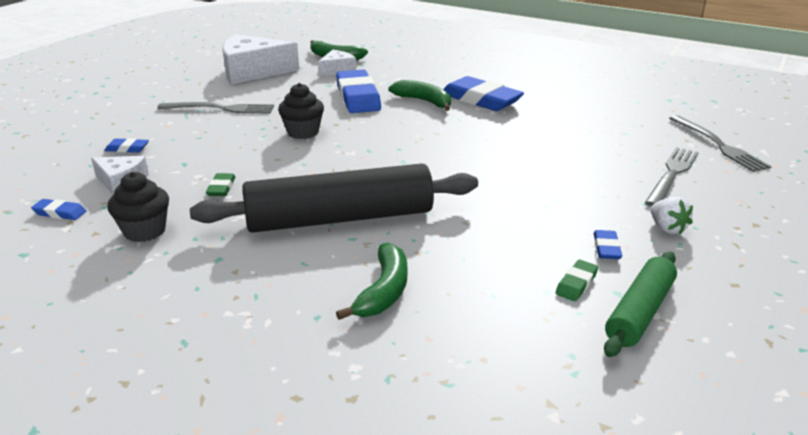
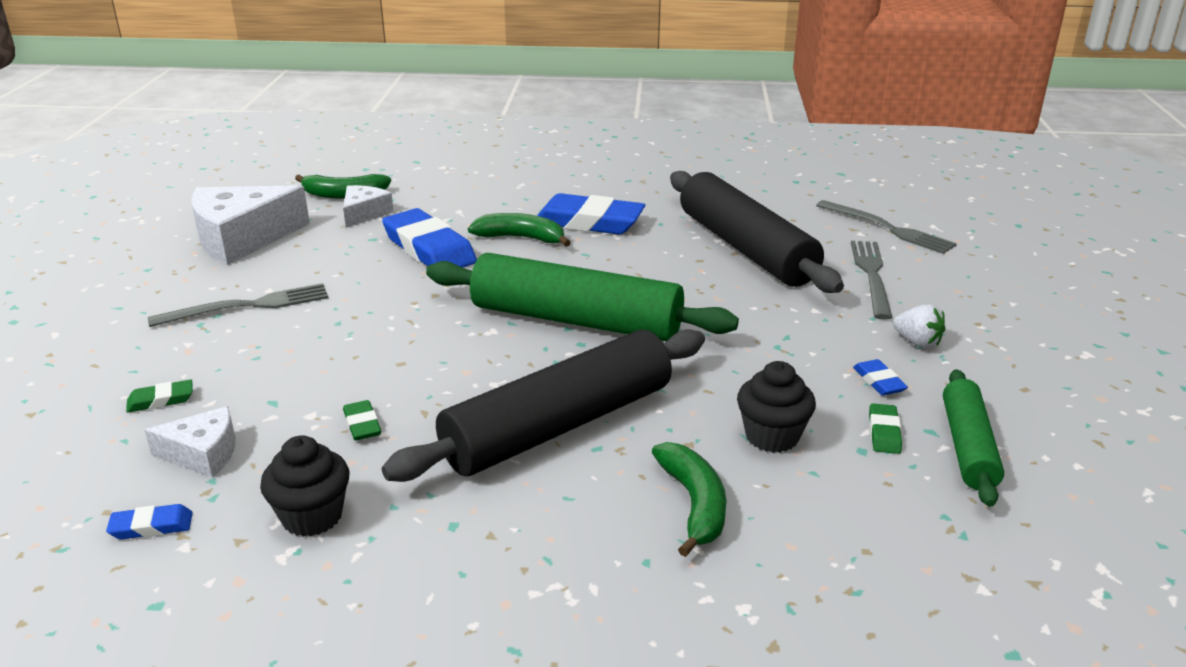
camera: 25 degrees left, 0 degrees up
blue eraser [104,138,149,153] -> green eraser [126,379,193,413]
black cupcake [278,83,324,139] -> black cupcake moved to [737,361,816,453]
none -> green rolling pin [426,253,739,341]
none -> black rolling pin [670,171,844,293]

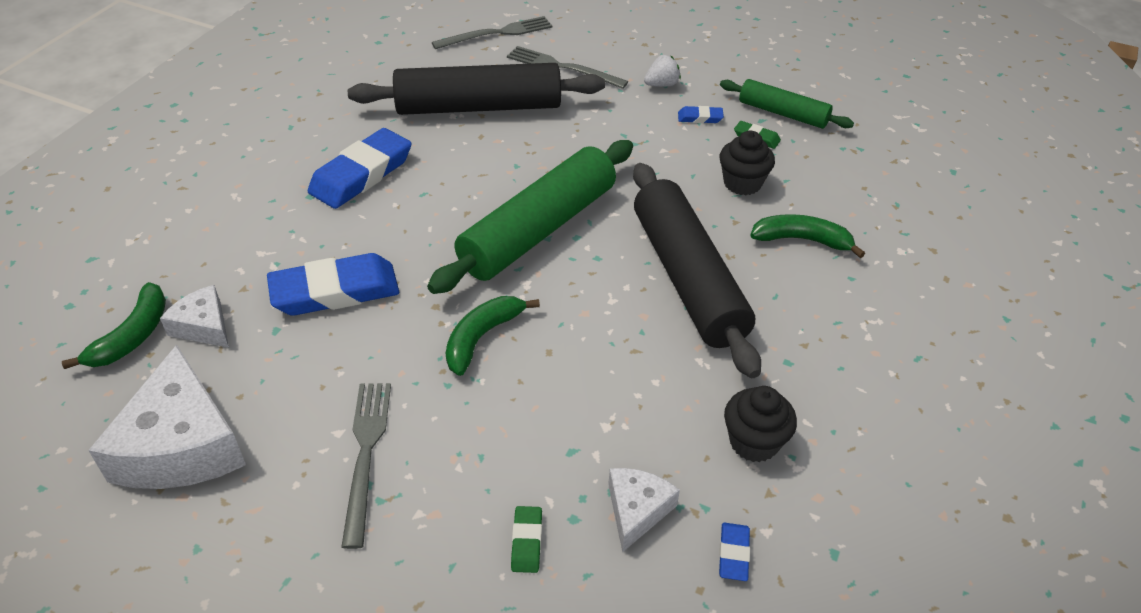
camera: 70 degrees left, 15 degrees up
green eraser [343,400,381,441] -> none
green banana [468,213,571,247] -> green banana moved to [446,296,540,376]

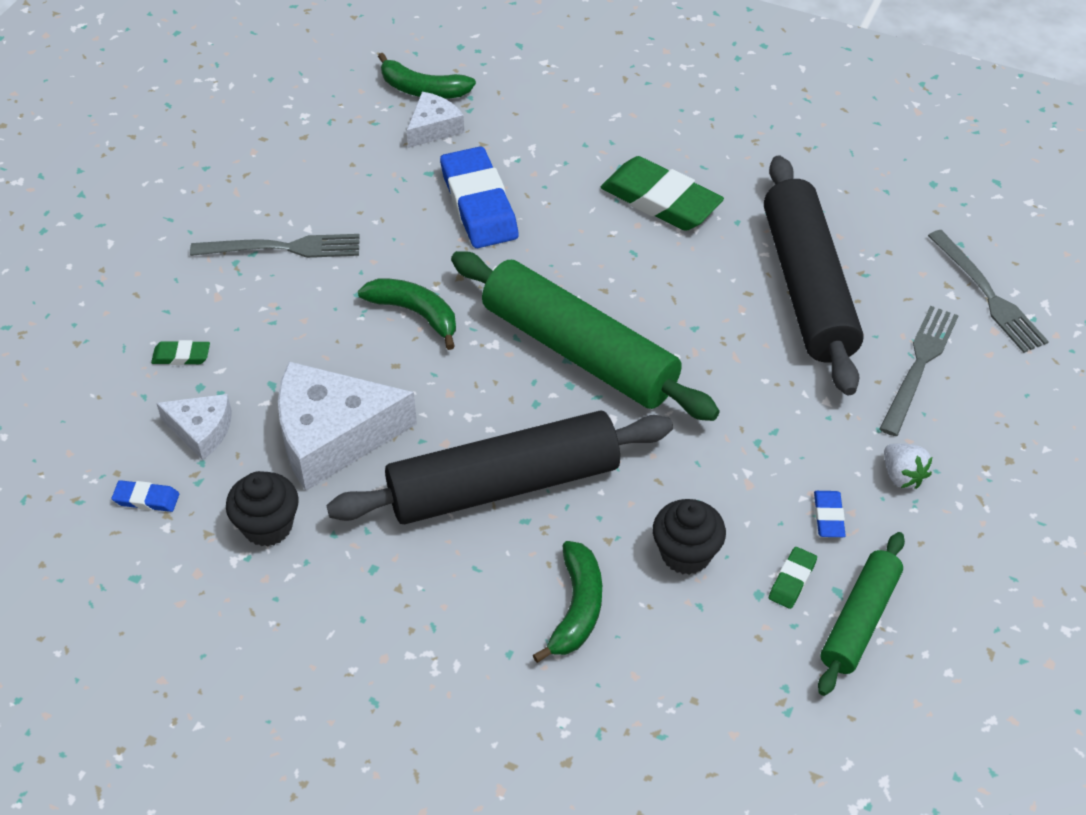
camera: 90 degrees right, 5 degrees up
white cheese [88,344,246,489] -> white cheese moved to [278,361,417,491]
blue eraser [308,128,412,209] -> green eraser [601,156,724,231]

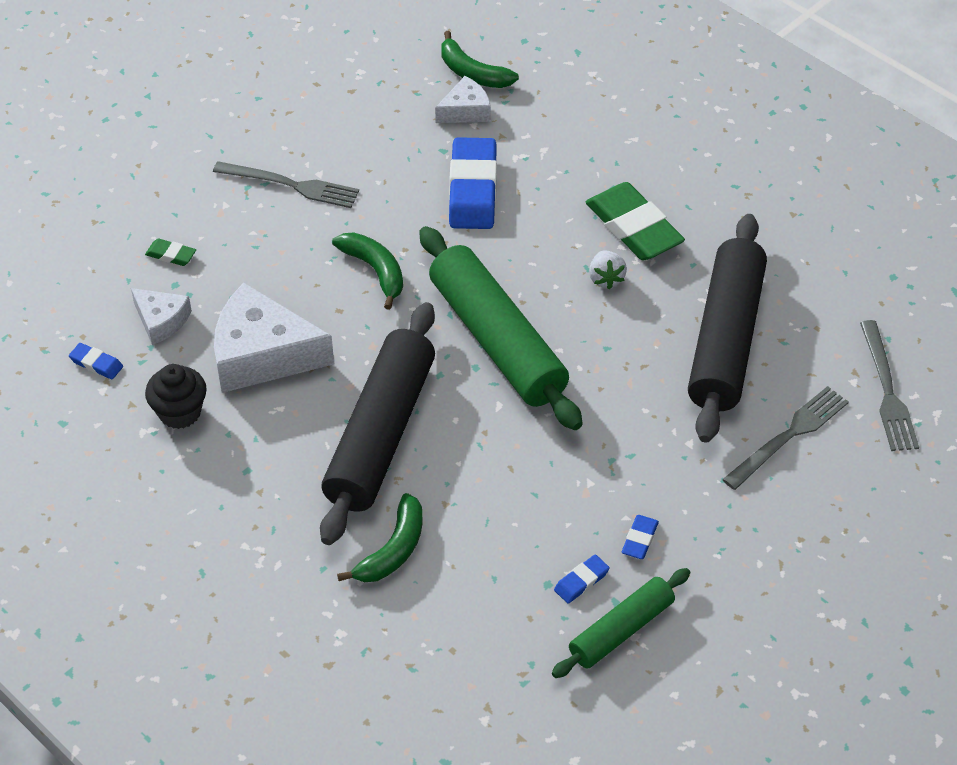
camera: 20 degrees right, 0 degrees up
black rolling pin [327,410,673,524] -> black rolling pin turned 75 degrees counterclockwise [320,302,435,545]
black cupcake [652,499,726,575] -> none
green eraser [769,547,817,609] -> blue eraser [554,555,610,604]
white strawberry [884,443,932,489] -> white strawberry moved to [589,251,627,289]

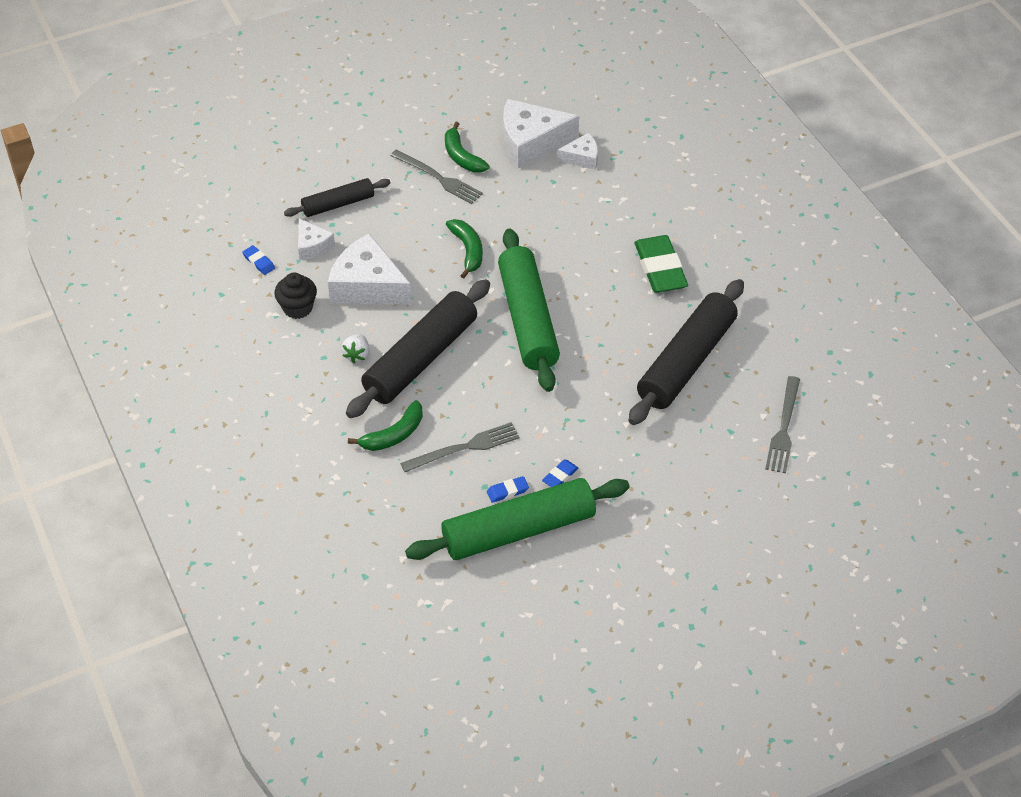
camera: 20 degrees right, 0 degrees up
green eraser [145,239,196,266] -> black rolling pin [284,178,391,217]
green banana [441,31,519,88] -> green banana moved to [445,122,490,172]
blue eraser [449,137,497,229] -> none
green rolling pin [552,568,690,678] -> green rolling pin [405,478,630,560], size x1.80
white strawberry [589,251,627,289] -> white strawberry moved to [341,334,370,363]
grey fork [722,386,849,490] -> grey fork moved to [400,422,520,472]
none -> white cheese [503,99,579,169]

